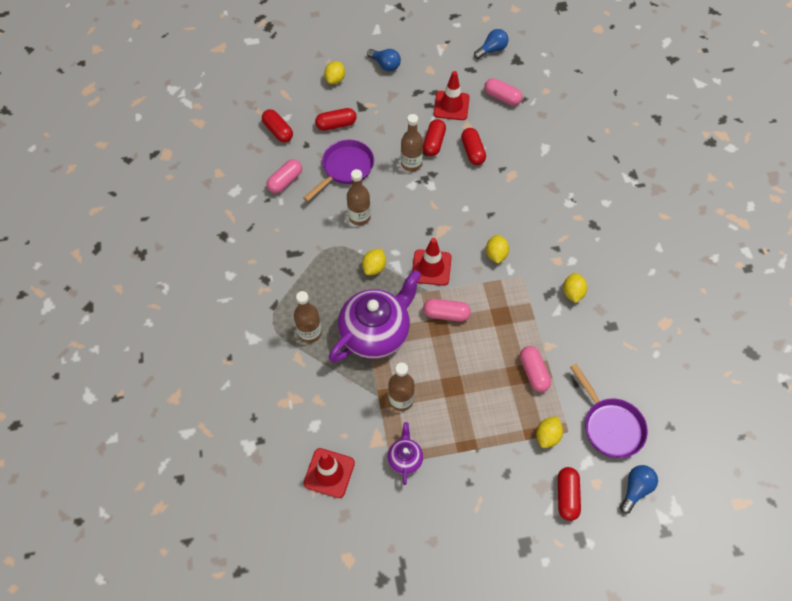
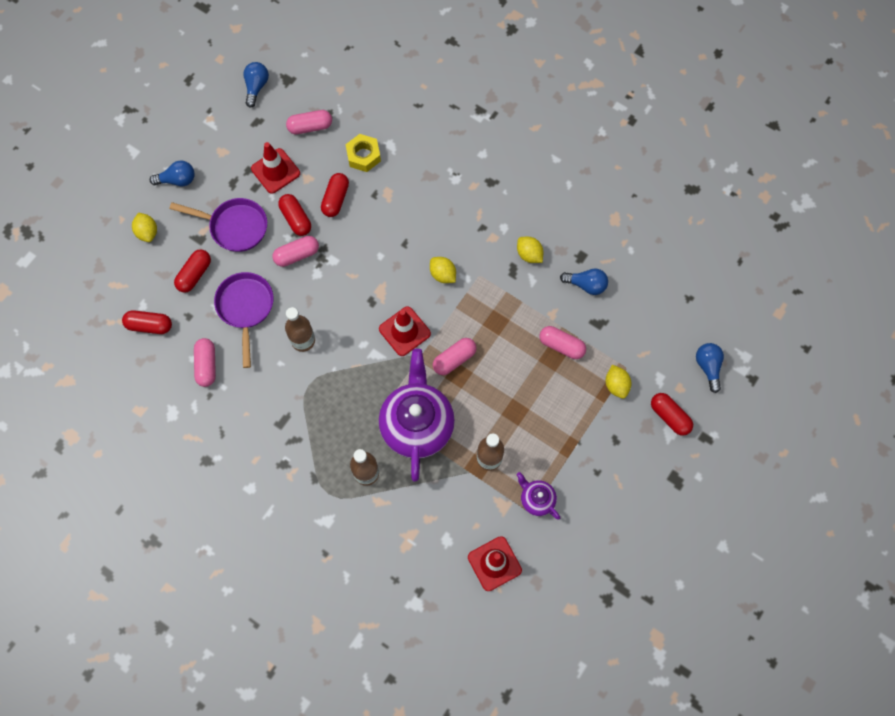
camera: 45 degrees left, 10 degrees up
yellow lemon [362,249,386,275] -> none
brown bottle [401,114,423,172] -> pink capsule [272,236,319,267]
red capsule [461,128,486,165] -> red capsule turned 75 degrees clockwise [321,173,349,217]
purple pan [570,364,648,458] -> purple pan moved to [170,198,267,252]
none -> yellow nut [345,134,381,172]
none -> blue light bulb [560,268,608,295]

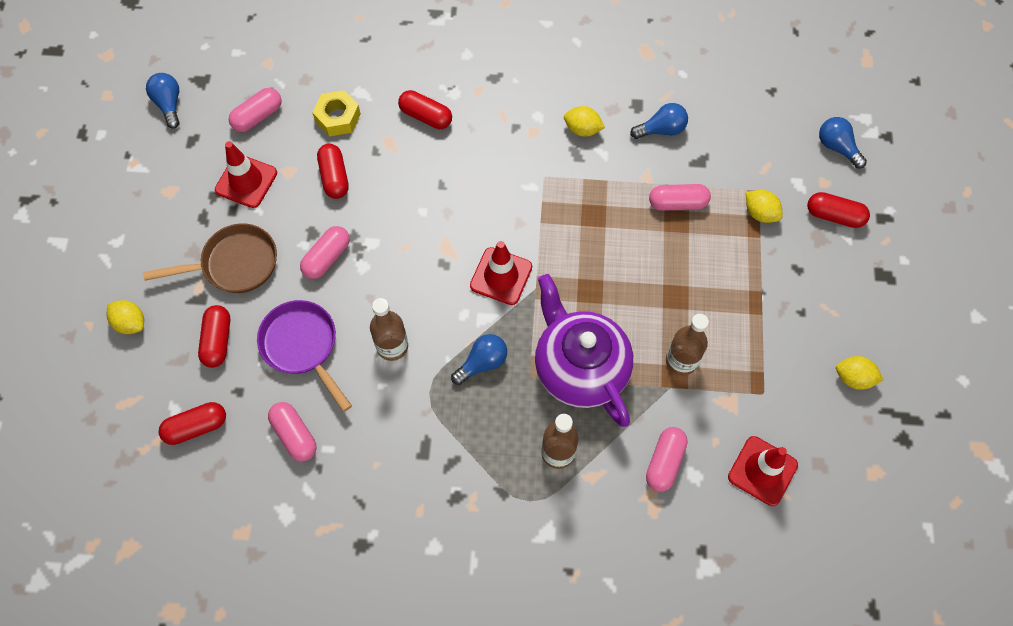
camera: 30 degrees left, 5 degrees down
blue light bulb [150,160,195,186] -> blue light bulb moved to [451,334,507,385]
purple pan [170,198,267,252] -> brown pan [143,223,277,293]
red capsule [278,194,311,236] -> red capsule moved to [398,90,452,129]
yellow lemon [430,257,456,283] -> yellow lemon moved to [836,356,884,390]
pink capsule [433,338,477,375] -> pink capsule moved to [646,427,688,492]
purple teapot [517,472,560,520] -> none

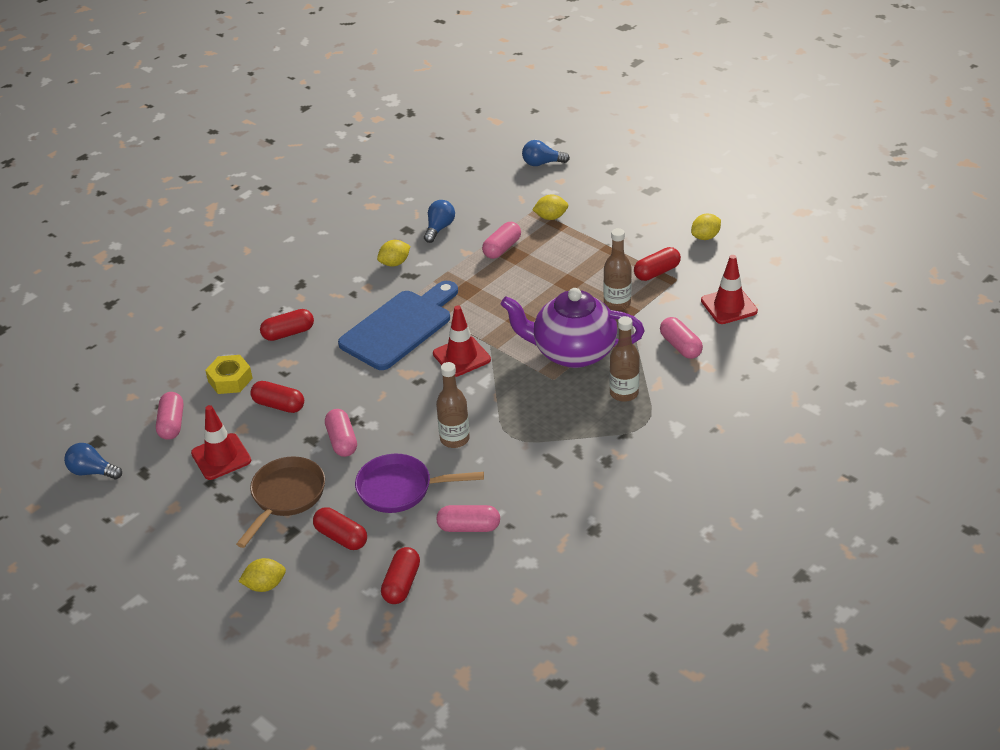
camera: 50 degrees left, 25 degrees down
blue light bulb [451,334,507,385] -> none
red capsule [807,192,870,228] -> red capsule moved to [634,247,681,281]
none -> blue cutting board [338,281,458,370]

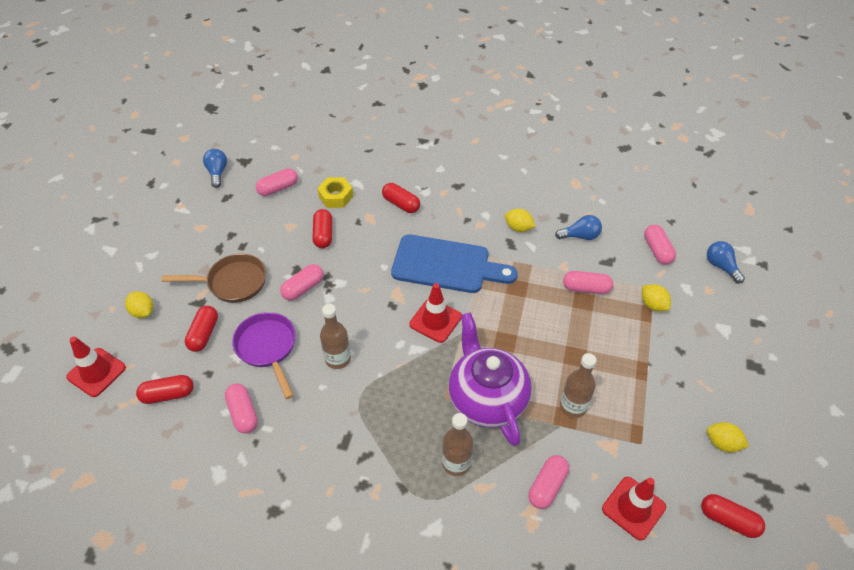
camera: 60 degrees right, 10 degrees up
red traffic cone [191,405,251,480] -> red traffic cone moved to [66,336,126,397]
red capsule [634,247,681,281] -> red capsule moved to [701,494,765,538]
none -> pink capsule [644,225,676,265]

